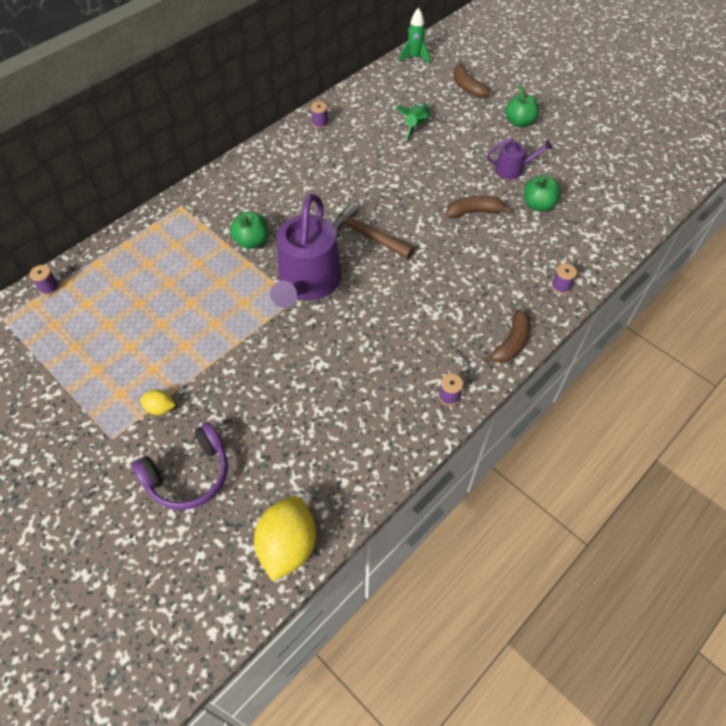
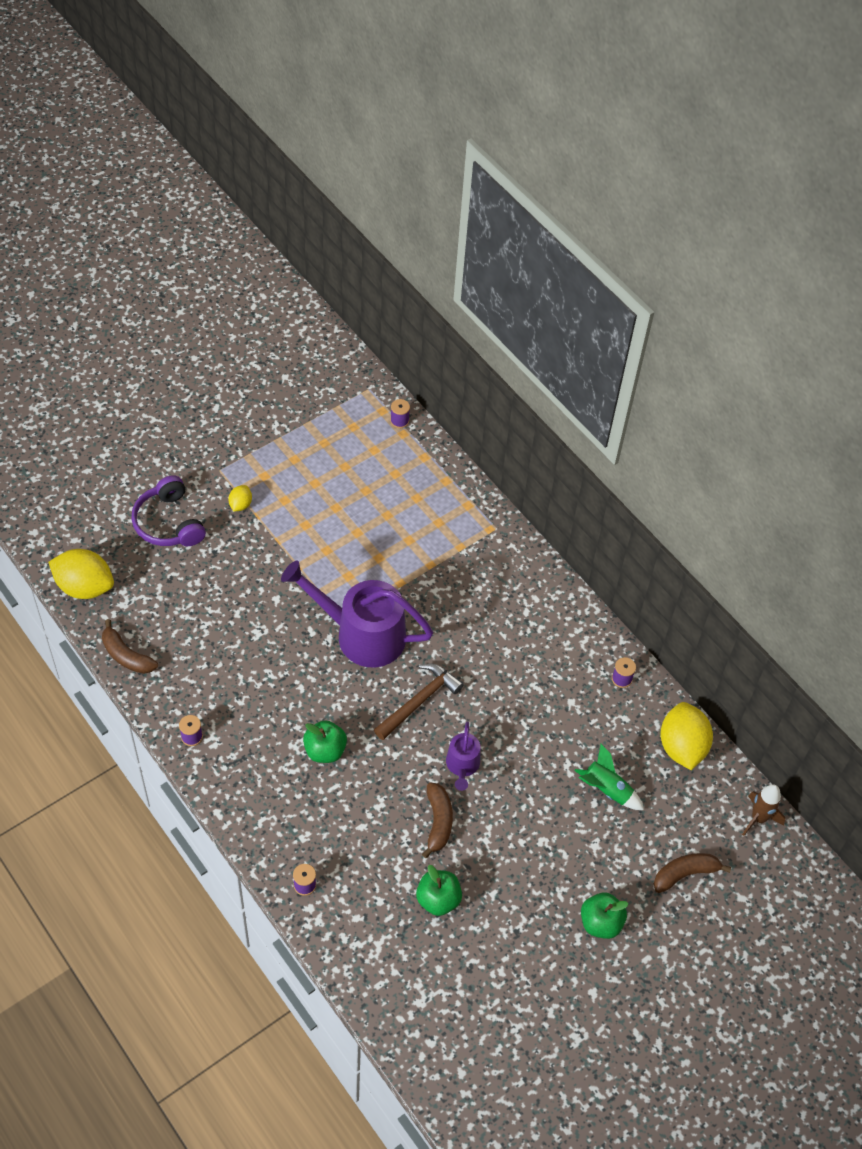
camera: 95 degrees right, 0 degrees up
green apple [230,212,268,249] -> green apple moved to [303,720,347,763]
green rocket [399,8,430,64] -> brown rocket [742,784,786,836]
brown banana [483,309,530,363] -> brown banana moved to [102,619,158,674]
purple watering can [487,138,553,179] -> purple watering can moved to [446,722,480,791]
none -> yellow lemon [660,702,713,770]

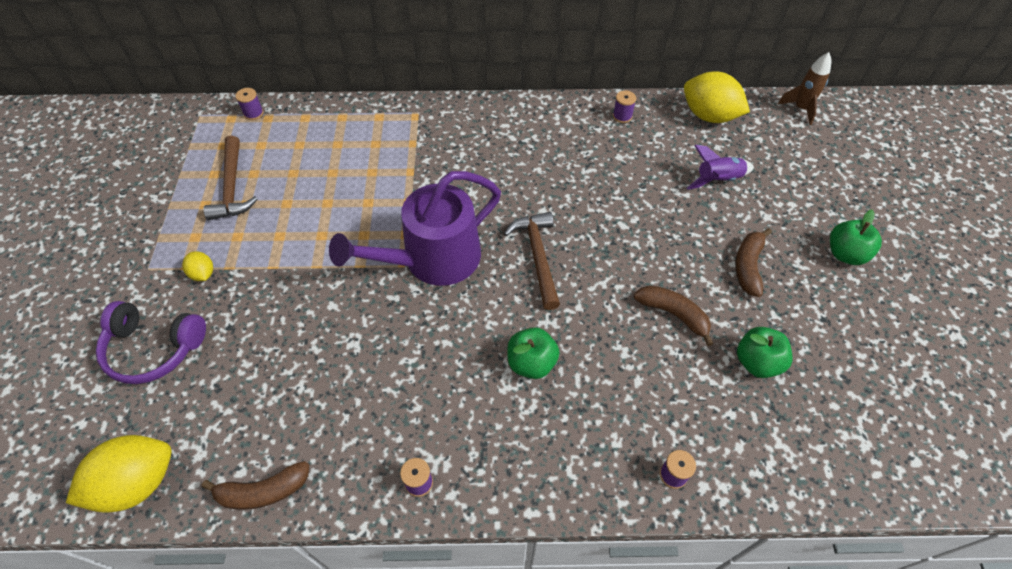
camera: 50 degrees left, 0 degrees up
purple watering can [446,722,480,791] -> none
green rocket [574,744,644,810] -> purple rocket [687,145,754,190]
brown banana [654,853,731,893] -> brown banana moved to [735,228,772,297]
none -> brown hammer [204,136,258,220]

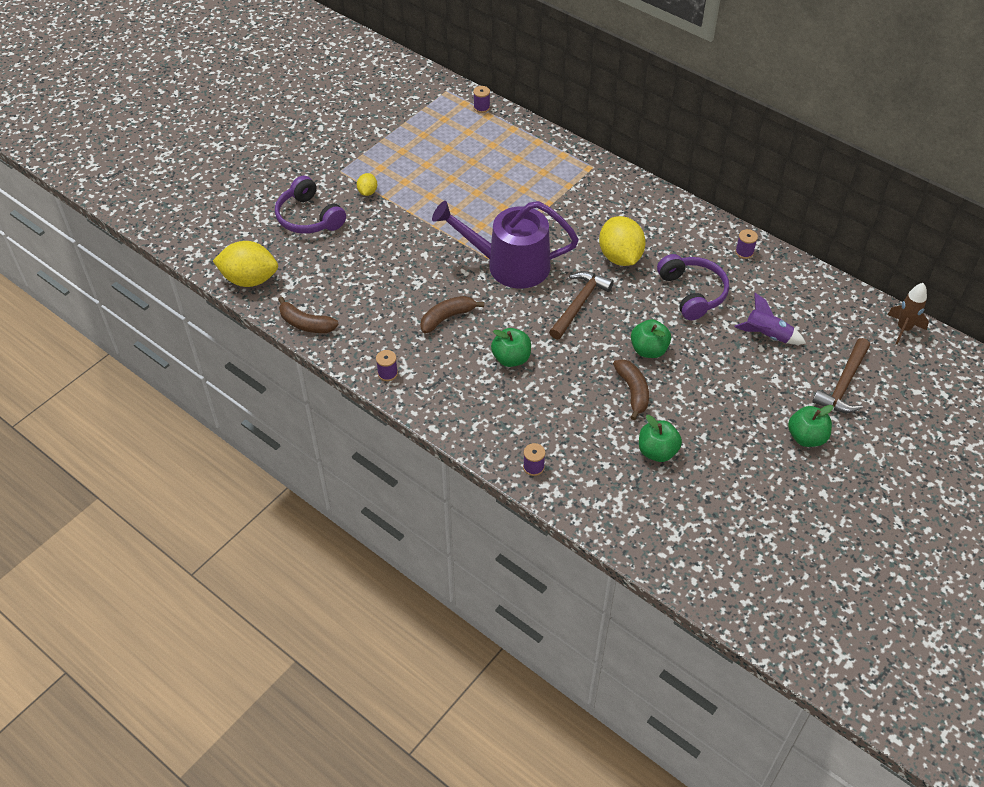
camera: 40 degrees right, 5 degrees down
brown hammer [204,136,258,220] -> brown hammer moved to [812,338,870,413]
yellow lemon [684,71,750,123] -> yellow lemon moved to [599,216,646,266]
brown banana [735,228,772,297] -> brown banana moved to [420,296,484,333]
none -> green apple [631,319,671,358]
none -> purple headphones [657,254,729,320]

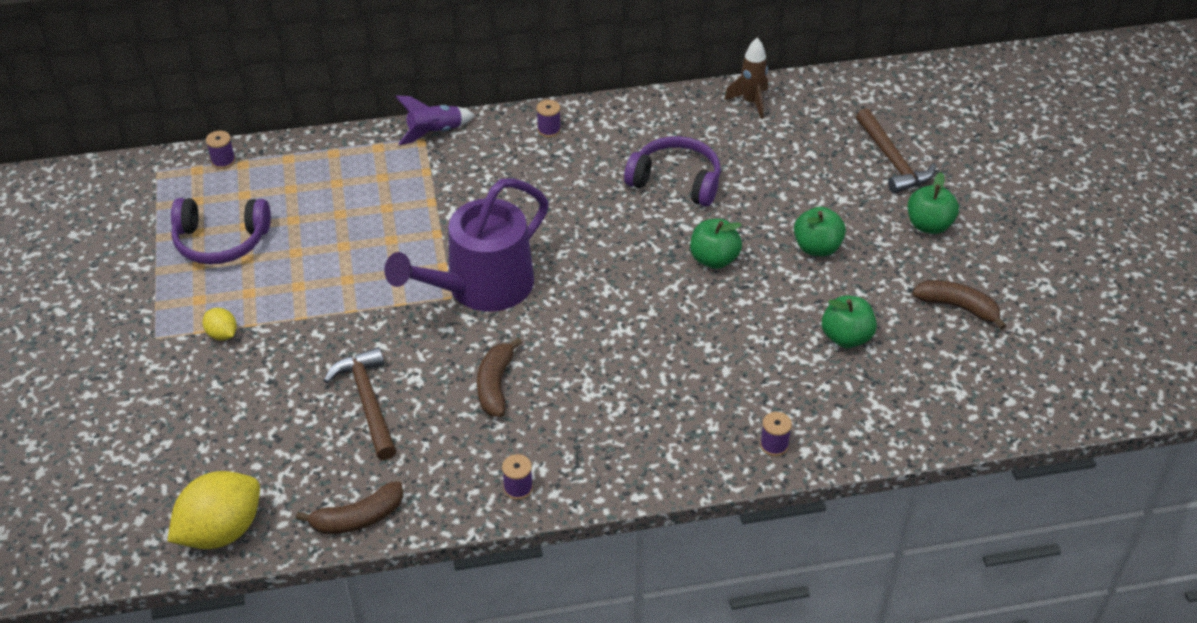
camera: 50 degrees left, 5 degrees down
purple headphones [275,176,346,234] -> purple headphones moved to [171,198,271,264]
green apple [491,328,531,367] -> green apple moved to [794,207,846,256]
brown hammer [549,271,614,340] -> brown hammer moved to [324,347,396,460]
yellow lemon [599,216,646,266] -> none
brown banana [613,359,649,420] -> brown banana moved to [912,280,1006,330]
purple rocket [734,293,806,345] -> purple rocket moved to [395,95,475,145]
purple spool [735,229,758,259] -> purple spool moved to [537,100,561,137]
brown rocket [887,283,929,345] -> brown rocket moved to [724,38,768,119]

